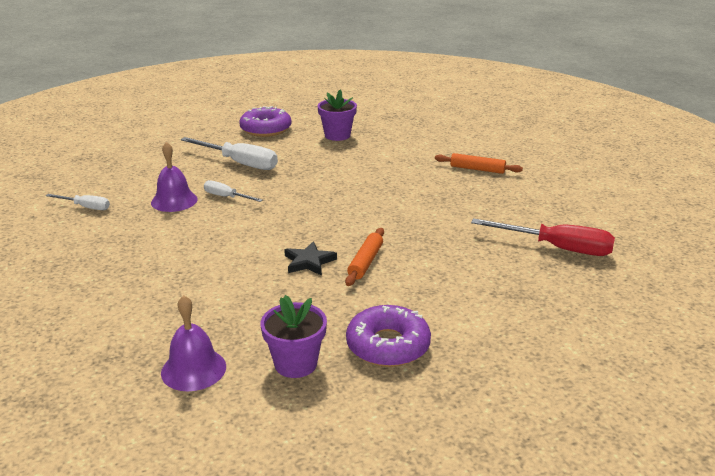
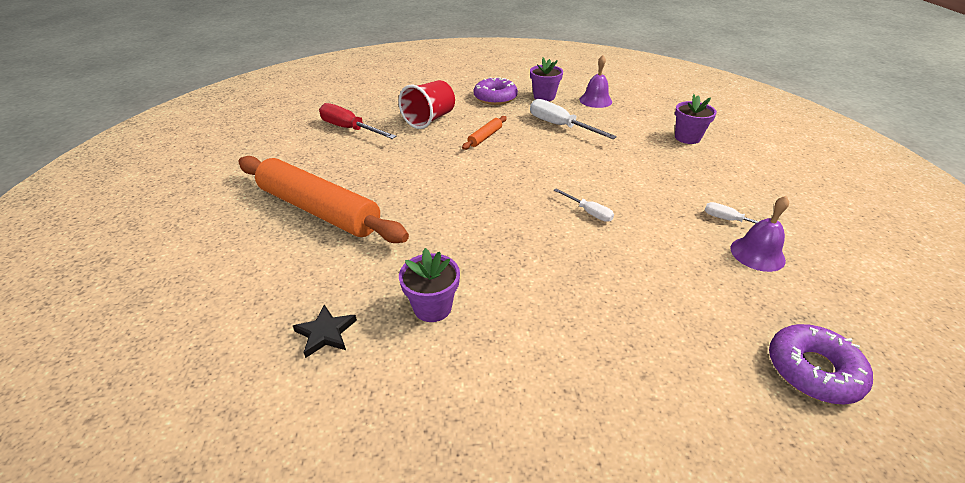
camera: 165 degrees left, 10 degrees up
purple bell [151,142,197,212] -> purple bell moved to [730,196,789,272]
white screwdriver [181,137,278,170] -> white screwdriver moved to [530,99,617,139]
purple donut [239,106,291,137] -> purple donut moved to [769,324,873,405]
black star [284,241,337,276] -> black star moved to [293,304,357,358]
orange rolling pin [435,153,523,174] -> orange rolling pin [238,156,409,243], size x2.44
none -> red cup [399,80,455,129]
none -> purple flower pot [675,94,717,144]

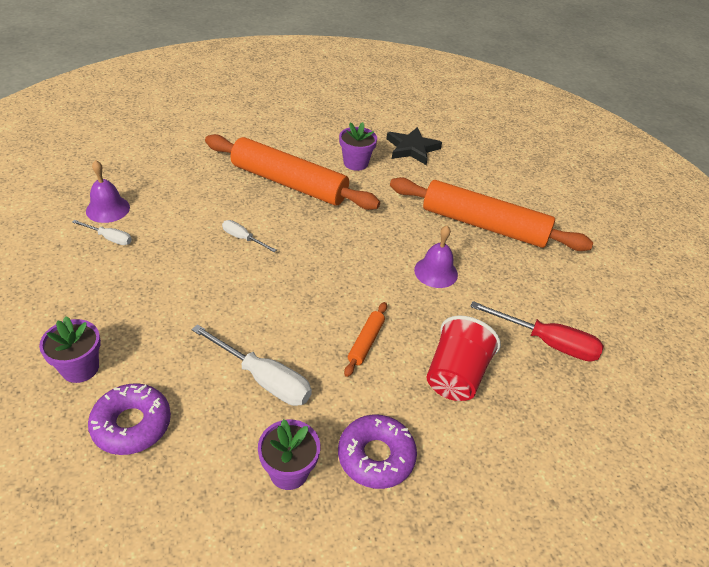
camera: 165 degrees right, 5 degrees up
black star [293,304,357,358] -> black star [387,127,442,165], size x1.54
purple bell [579,55,612,108] -> purple bell moved to [414,226,458,288]
purple donut [769,324,873,405] -> purple donut moved to [88,383,171,455]
none -> orange rolling pin [205,134,380,210]

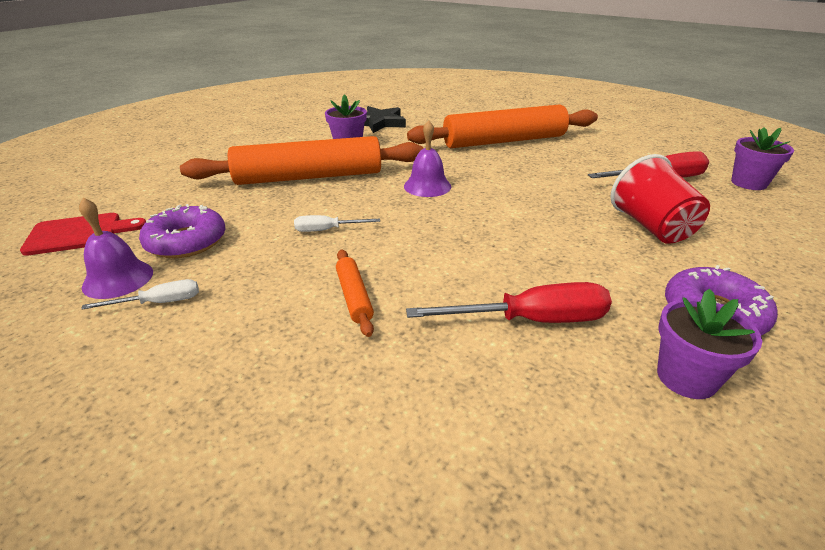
camera: 35 degrees left, 10 degrees down
purple flower pot [39,316,101,383] -> purple flower pot moved to [731,127,794,190]
purple donut [88,383,171,455] -> purple donut moved to [139,204,225,258]
white screwdriver [191,324,312,406] -> red screwdriver [406,282,612,323]
orange rolling pin [344,302,387,377] -> orange rolling pin moved to [336,250,374,337]
purple bell [414,226,458,288] -> purple bell moved to [404,120,451,197]
none -> red cutting board [20,213,146,256]

